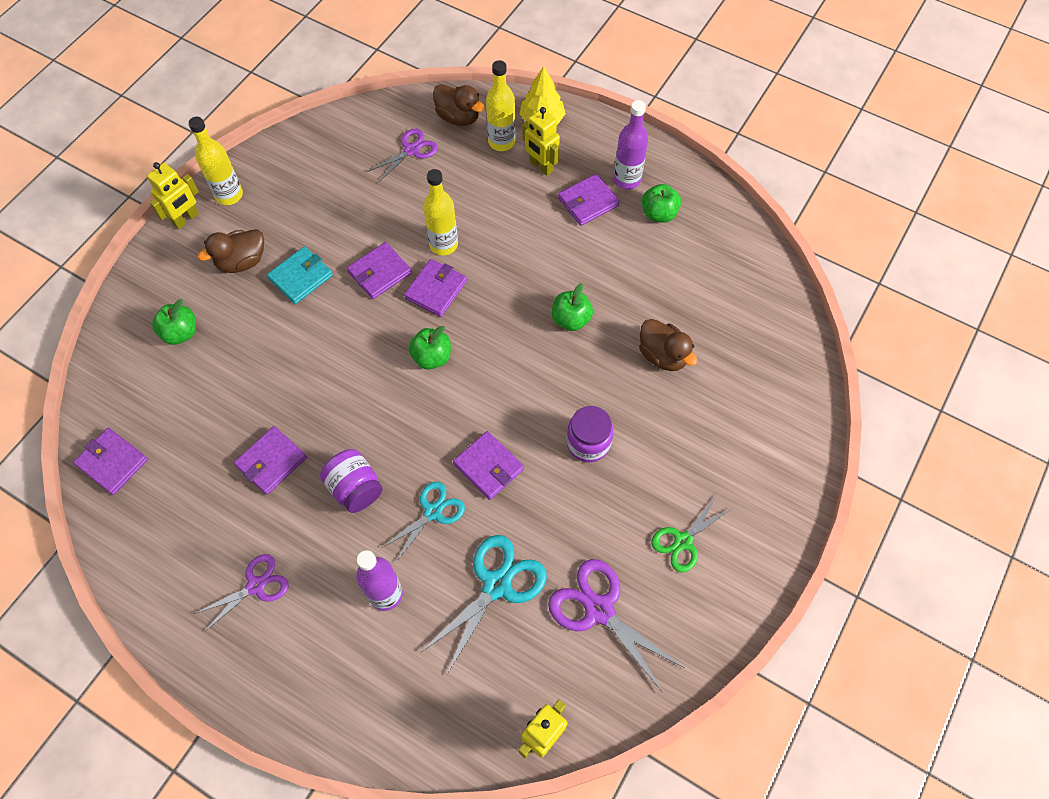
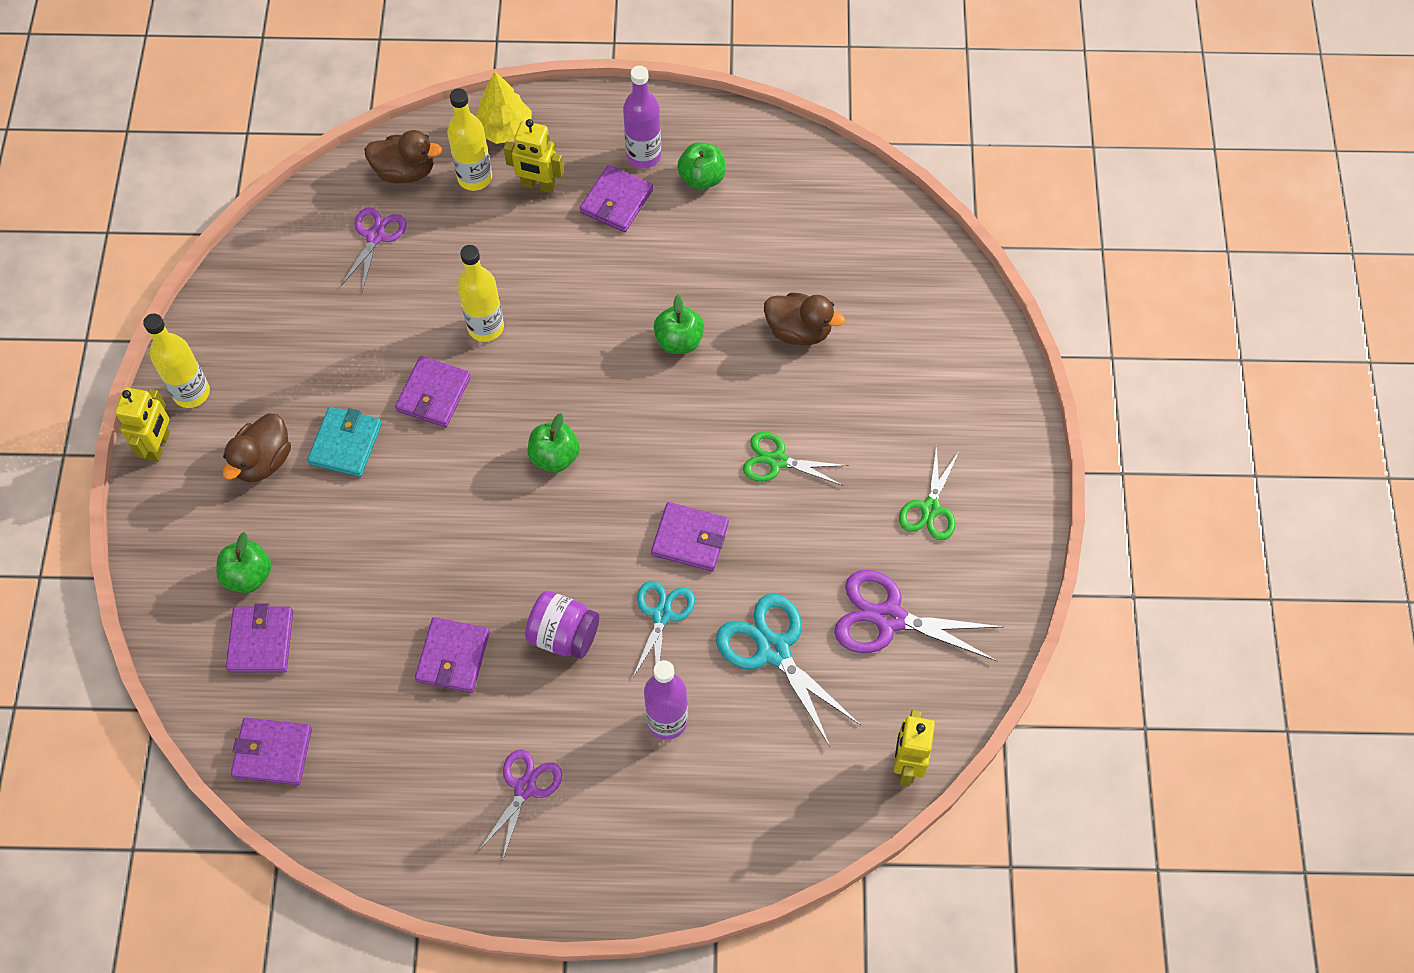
camera: 30 degrees left, 0 degrees up
purple wallet [404,259,467,317] -> purple wallet moved to [226,603,293,673]
turquoise scissors [421,535,547,674] -> turquoise scissors turned 45 degrees counterclockwise [716,594,860,746]
purple jar [566,406,613,462] -> green scissors [743,431,849,486]

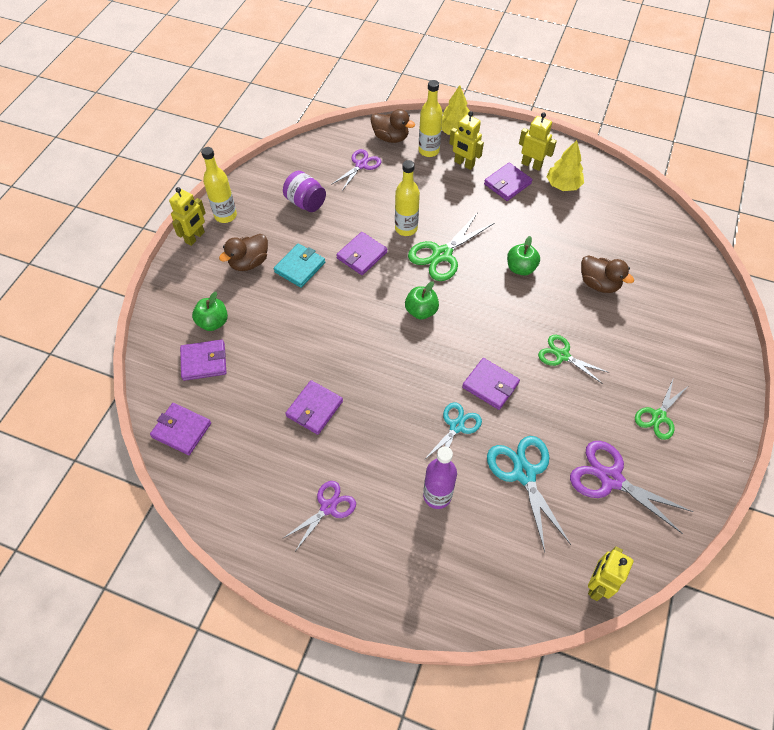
camera: 20 degrees right, 5 degrees down
purple wallet [226,603,293,673] -> purple wallet turned 60 degrees clockwise [180,340,227,381]
purple jar [525,591,599,659] -> purple jar moved to [283,171,326,212]
purple bottle [623,66,661,168] -> yellow robot [519,112,557,171]
green apple [677,142,725,190] -> yellow tree [546,140,584,191]
none -> green scissors [408,212,494,281]

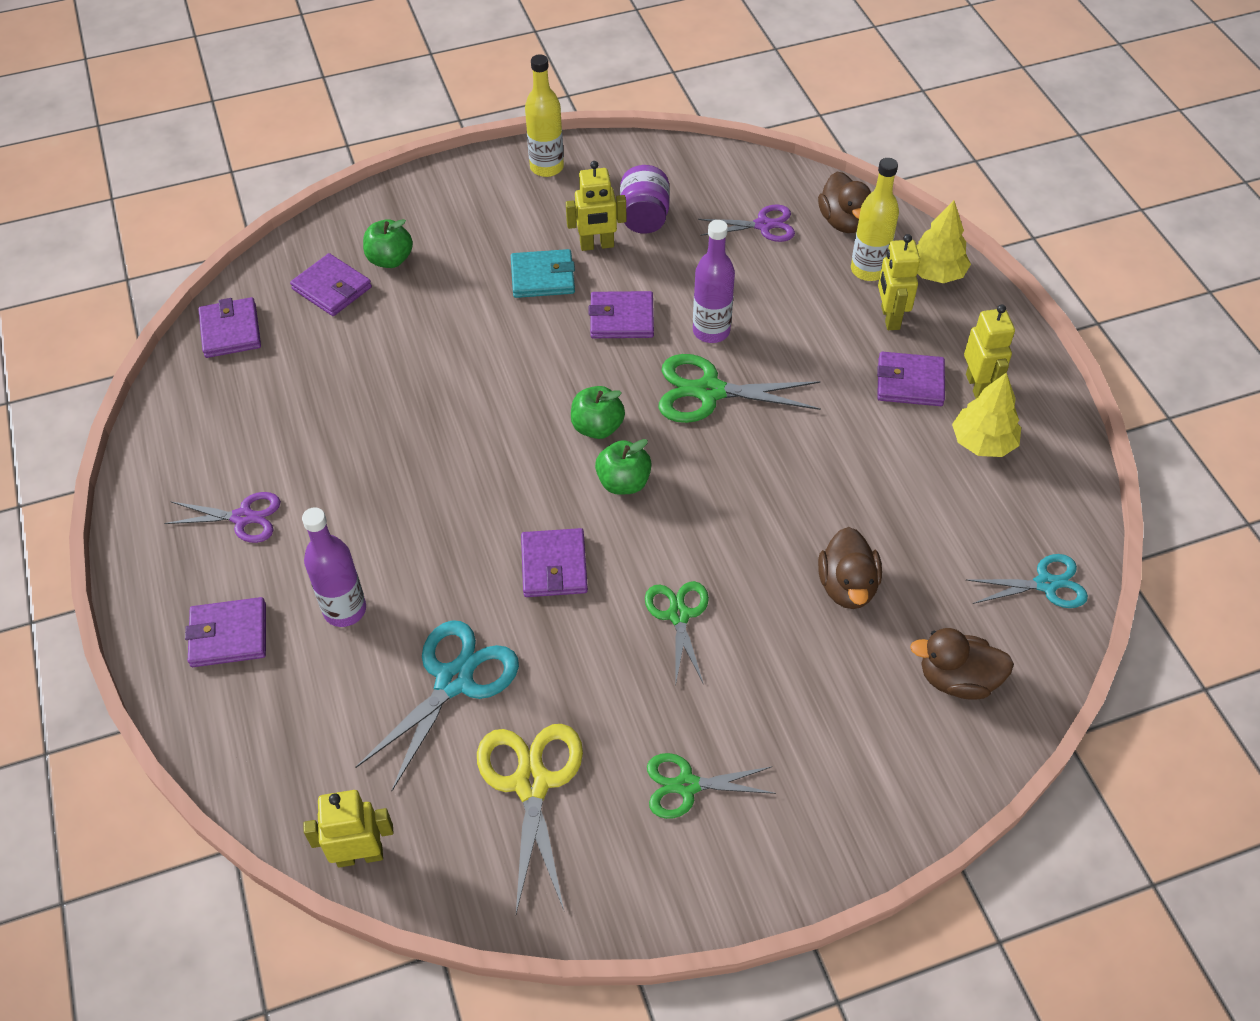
camera: 50 degrees right, 5 degrees down
yellow robot [169,187,206,246] -> yellow robot moved to [566,161,626,251]
brown duck [219,234,268,271] -> brown duck moved to [910,628,1014,700]
purple wallet [285,380,343,435] -> purple wallet moved to [185,597,266,667]
yellow bottle [395,160,420,236] -> purple bottle [693,220,735,343]
turquoise scissors [424,402,482,460] -> turquoise scissors moved to [966,554,1088,608]
green apple [507,236,540,276] -> green apple moved to [595,439,652,495]
purple scissors [570,441,693,534] -> yellow scissors [477,724,583,914]

